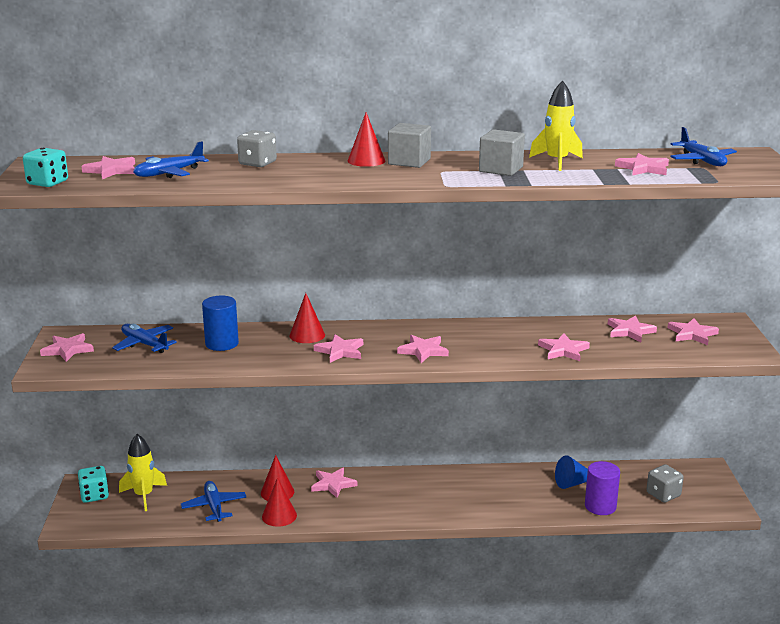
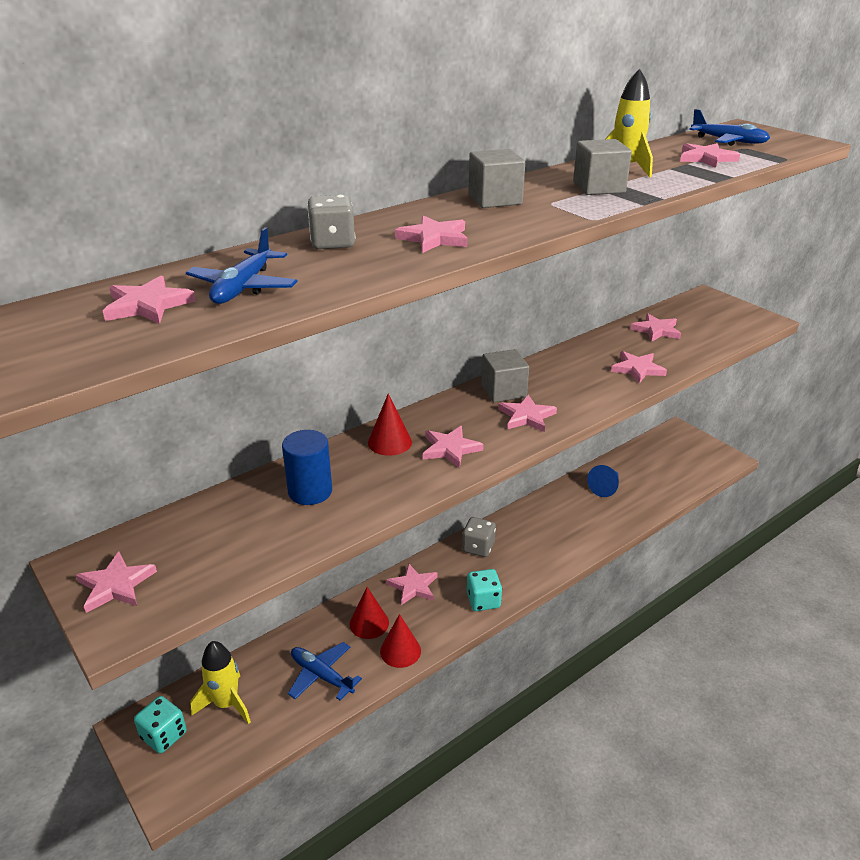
camera: 35 degrees left, 10 degrees up
turquoise dice [23,148,68,187] -> turquoise dice moved to [467,569,502,611]
blue plane [112,324,177,353] -> none
red cone [348,112,385,167] -> none
purple cylinder [585,461,620,515] -> none
grey dice [647,464,684,503] -> grey dice moved to [462,517,496,557]
pink star [668,318,719,345] -> pink star moved to [395,215,468,253]
none -> grey cube [481,349,529,402]

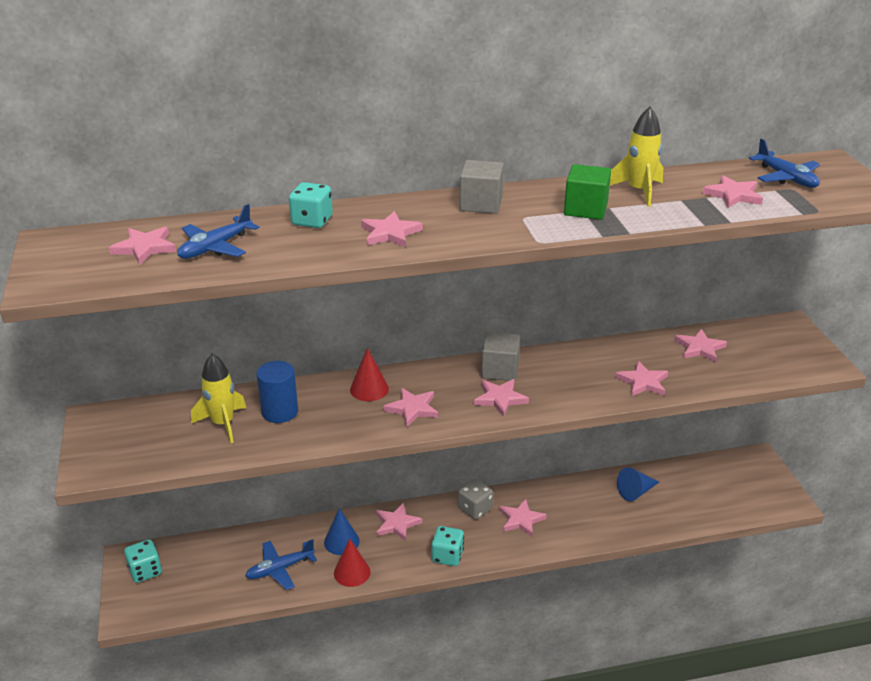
camera: 25 degrees right, 0 degrees up
pink star [76,551,157,613] -> pink star moved to [499,499,547,537]
yellow rocket [190,641,251,724] -> yellow rocket moved to [191,353,246,443]
blue plane [288,642,362,700] -> blue plane turned 90 degrees counterclockwise [245,539,317,590]
grey dice [307,195,355,249] -> turquoise dice [289,182,333,228]
red cone [350,587,389,639] -> blue cone [324,508,360,555]
grey cube [573,139,632,195] -> green cube [564,164,611,220]

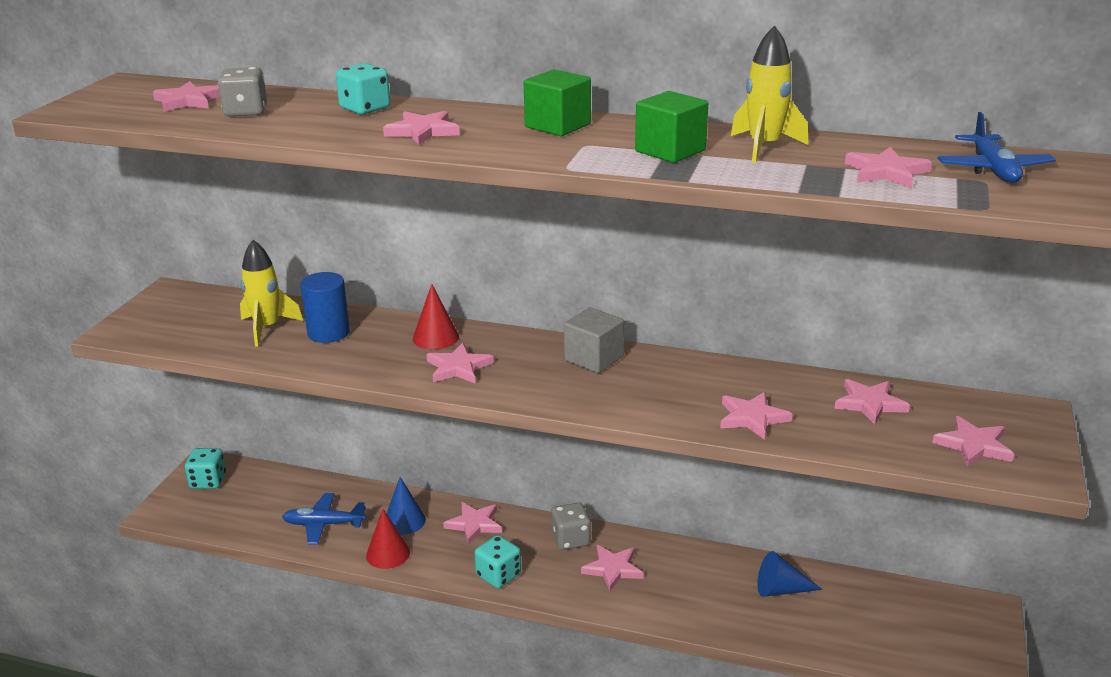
camera: 30 degrees right, 5 degrees down
blue plane [177,204,259,259] -> grey dice [218,67,267,117]
grey cube [459,160,504,214] -> green cube [524,69,591,136]
pink star [474,379,529,417] -> pink star moved to [932,416,1014,467]

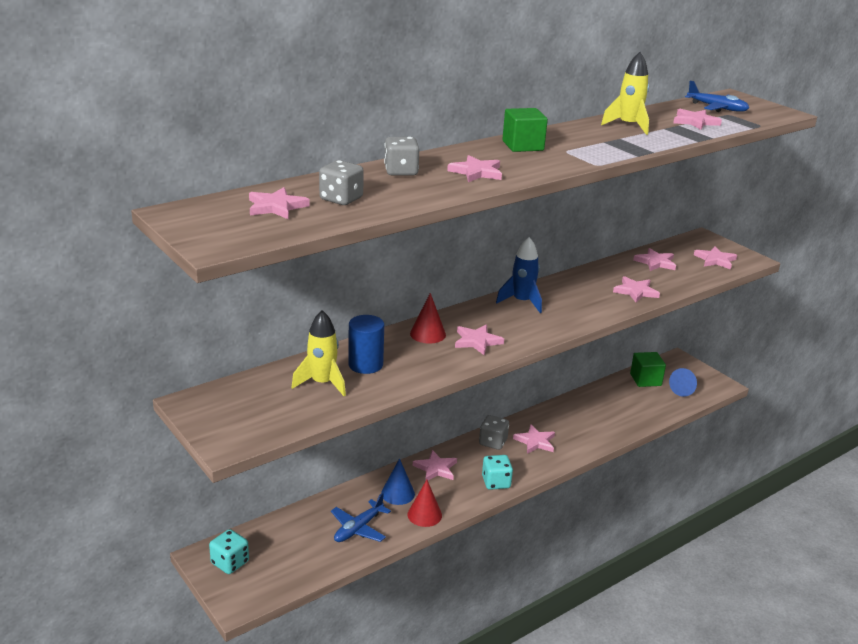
camera: 55 degrees left, 0 degrees up
turquoise dice [336,63,390,114] -> grey dice [384,137,419,176]
grey cube [564,307,624,373] -> blue rocket [496,237,542,313]
green cube [635,91,708,163] -> green cube moved to [630,352,666,387]
blue cone [757,551,823,597] -> blue cone moved to [669,368,697,397]

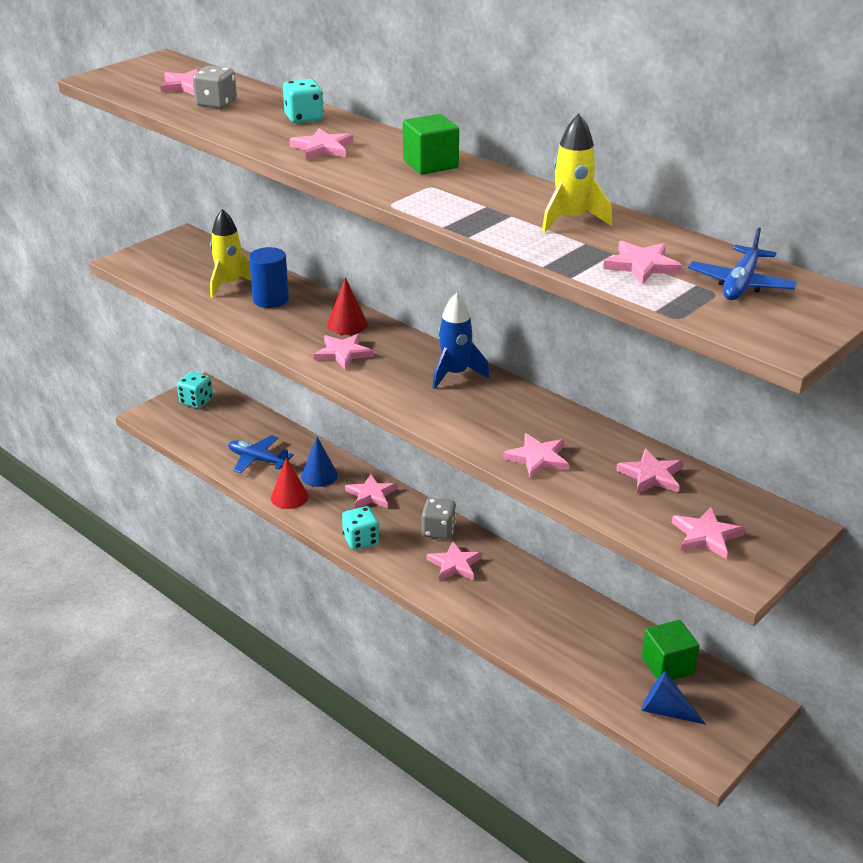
camera: 80 degrees right, 5 degrees up
grey dice [384,137,419,176] -> turquoise dice [283,79,324,123]

